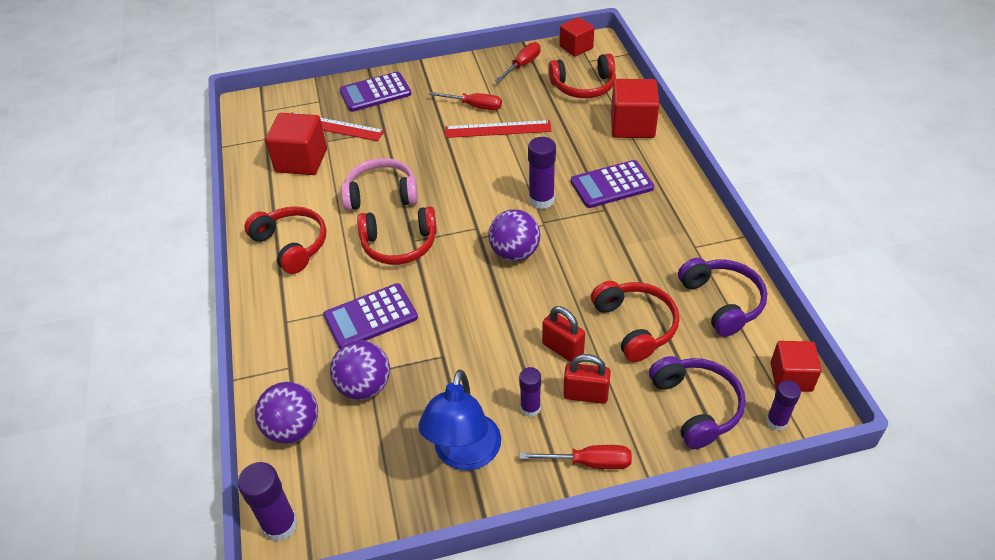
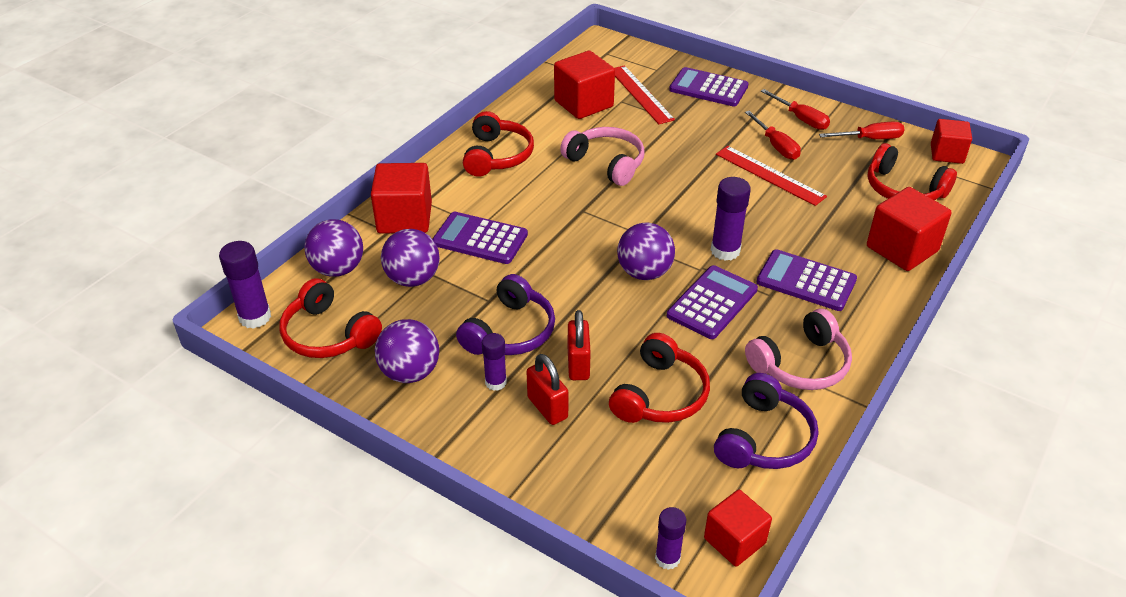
camera: 45 degrees right, 5 degrees down
red headphones [357,206,437,265] -> red headphones moved to [280,278,382,358]
blue lamp [418,369,501,471] -> purple ball [375,319,439,383]
red screwdriver [520,445,632,469] -> red screwdriver moved to [761,89,830,130]
purple headphones [649,356,746,449] -> purple headphones moved to [456,274,555,355]
none -> red cube [371,163,432,234]
none -> purple calculator [667,265,758,339]
none -> pink headphones [745,309,852,390]

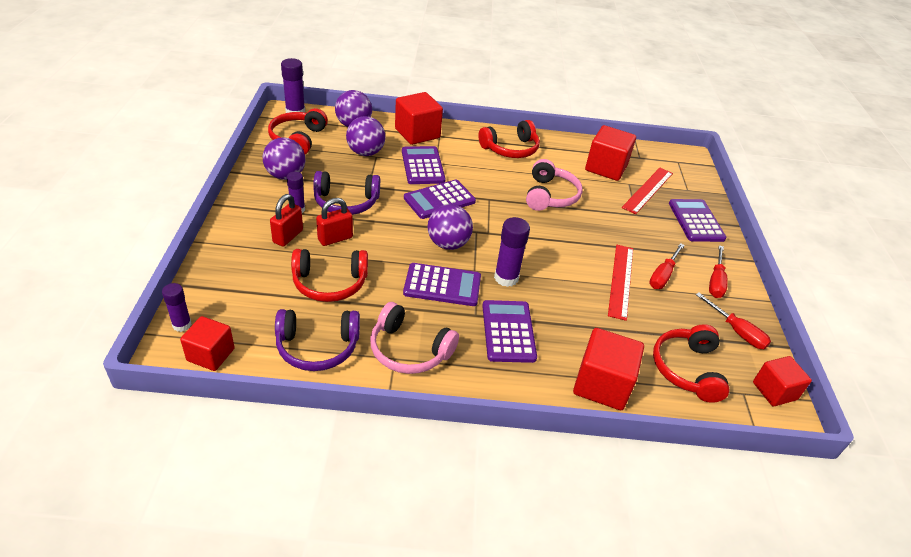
camera: 55 degrees right, 0 degrees up
none -> purple calculator [404,180,476,219]

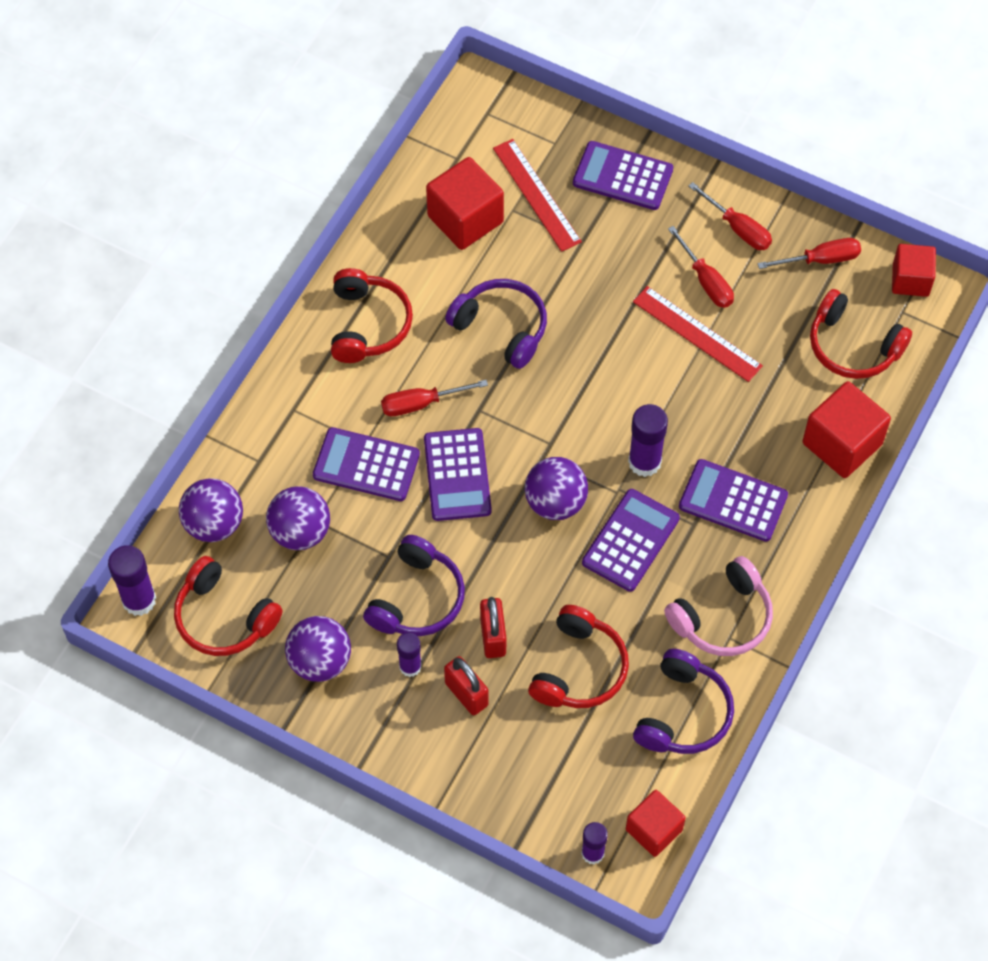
camera: 60 degrees left, 20 degrees up
red cube [395,92,443,145] -> none
pink headphones [526,159,583,211] -> purple headphones [445,279,547,369]
none -> red screwdriver [381,380,488,416]

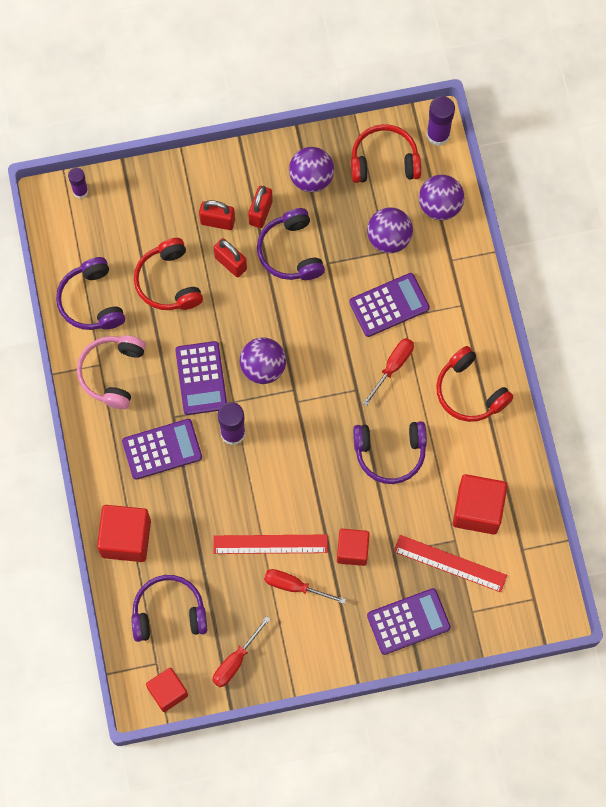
camera: 140 degrees right, 10 degrees up
purple glue stick [397,633,422,677] -> red padlock [248,186,273,228]
purple calculator [424,428,492,521] -> none
red cube [626,790,686,857] -> red cube moved to [337,529,370,566]
red screwdriver [688,182,772,250] -> none
red headphones [810,289,912,379] -> purple headphones [131,575,207,642]

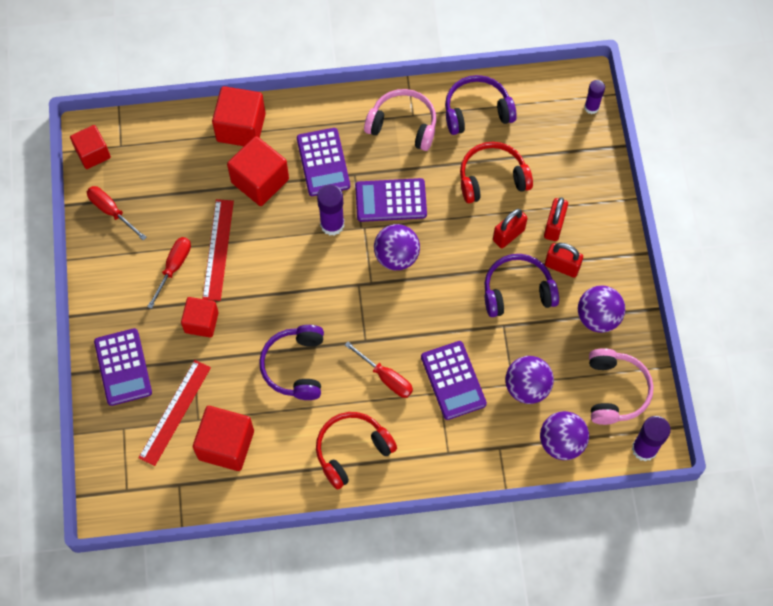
camera: 95 degrees right, 5 degrees down
purple headphones [131,575,207,642] -> none
red headphones [351,124,421,183] -> pink headphones [589,348,654,425]
none -> red cube [227,136,289,206]

